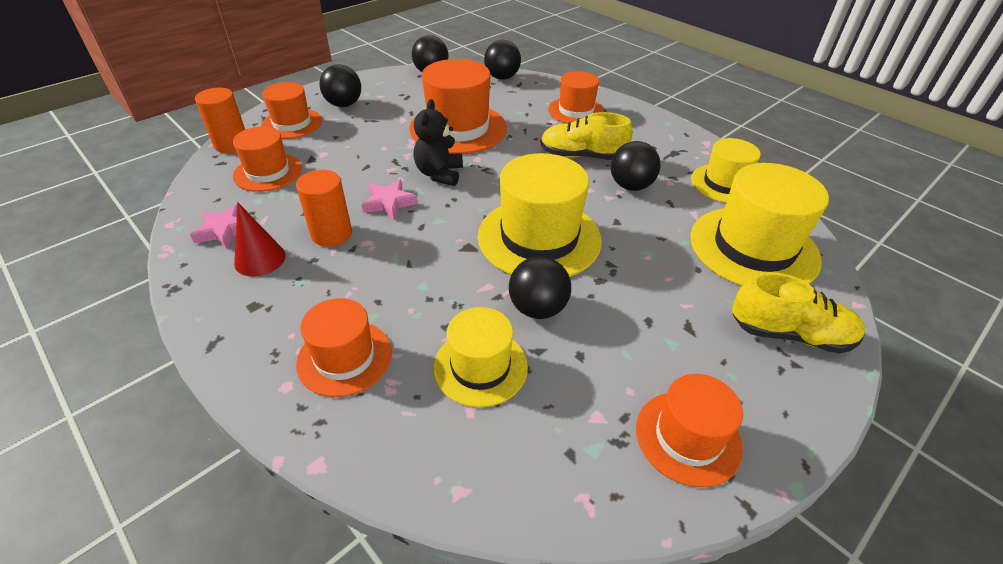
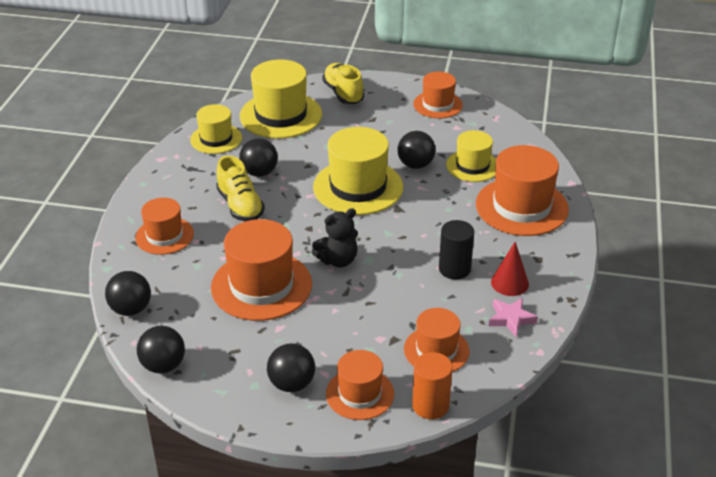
camera: 125 degrees left, 5 degrees down
orange cylinder [296,170,352,247] -> black cylinder [439,220,474,280]
orange hat [296,298,392,397] -> orange hat [476,145,569,236], size x1.65
pink star [362,179,418,220] -> none

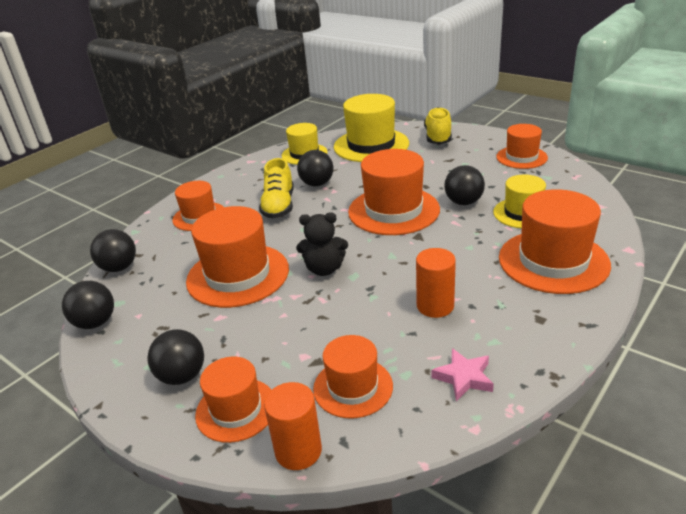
camera: 30 degrees right, 5 degrees down
yellow hat [313,127,403,215] -> orange hat [348,149,440,235]
black cylinder [439,220,474,280] -> orange cylinder [416,248,456,318]
red cone [491,242,529,296] -> none

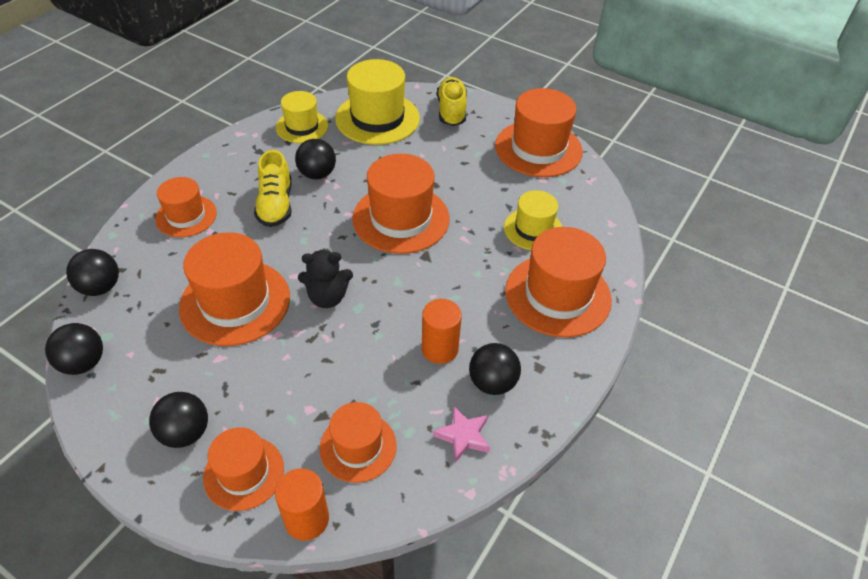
camera: 10 degrees left, 15 degrees up
black ball [444,165,485,205] -> black ball moved to [469,343,521,395]
orange hat [496,124,548,169] -> orange hat [495,88,583,177], size x1.65

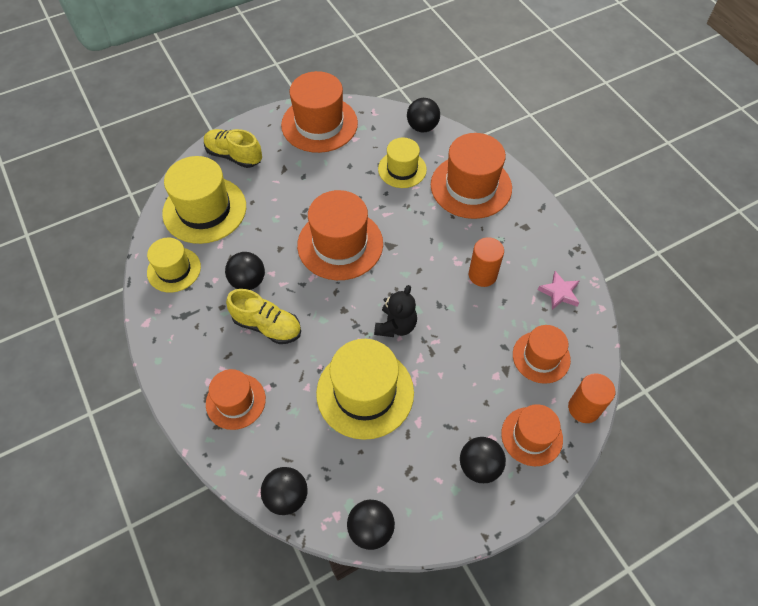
camera: 60 degrees left, 10 degrees up
orange hat [179,232,290,346] -> yellow hat [316,339,414,440]
black ball [469,343,521,395] -> black ball moved to [407,98,440,132]

